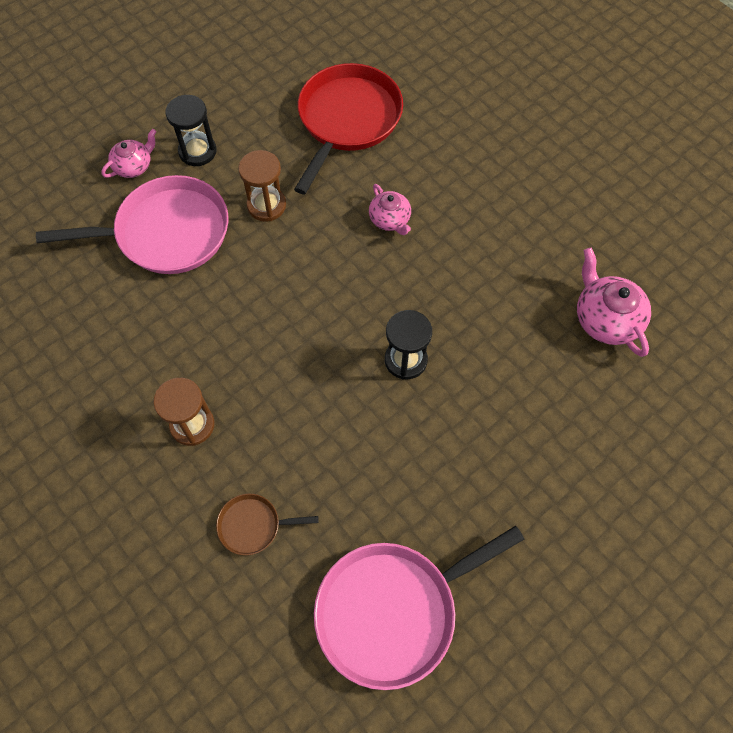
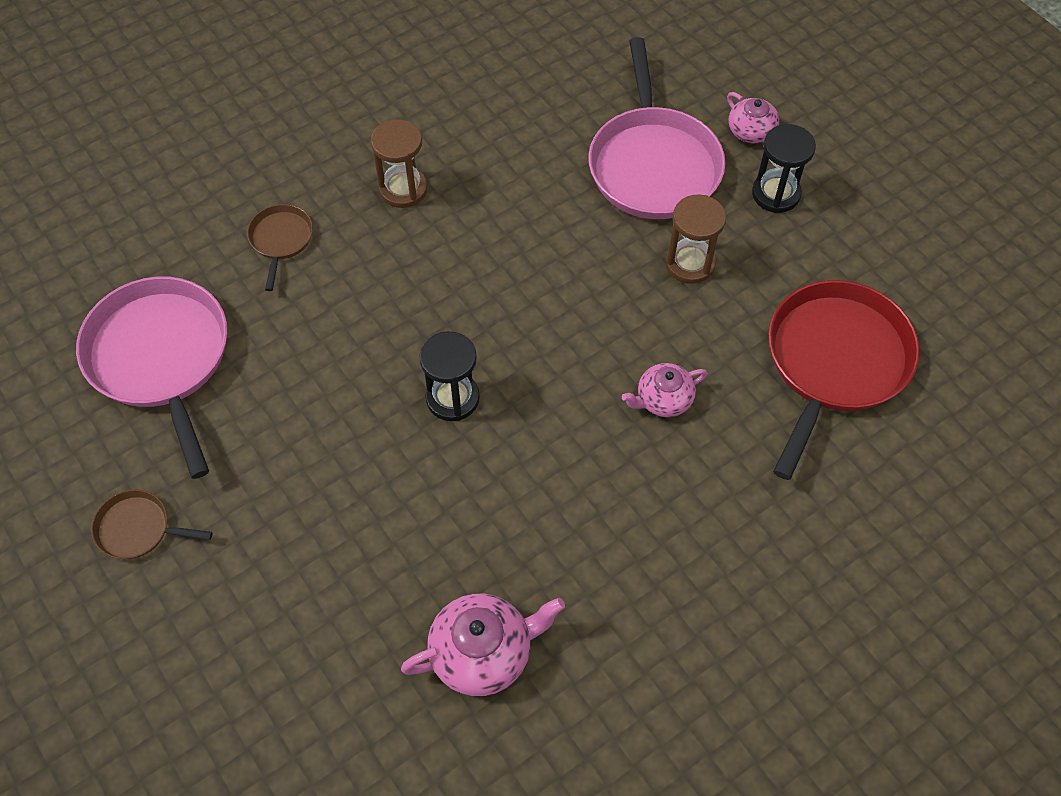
camera: 95 degrees right, 5 degrees down
red pan [294,63,403,194] -> red pan turned 90 degrees counterclockwise [768,280,920,480]
none -> brown pan [91,489,212,559]

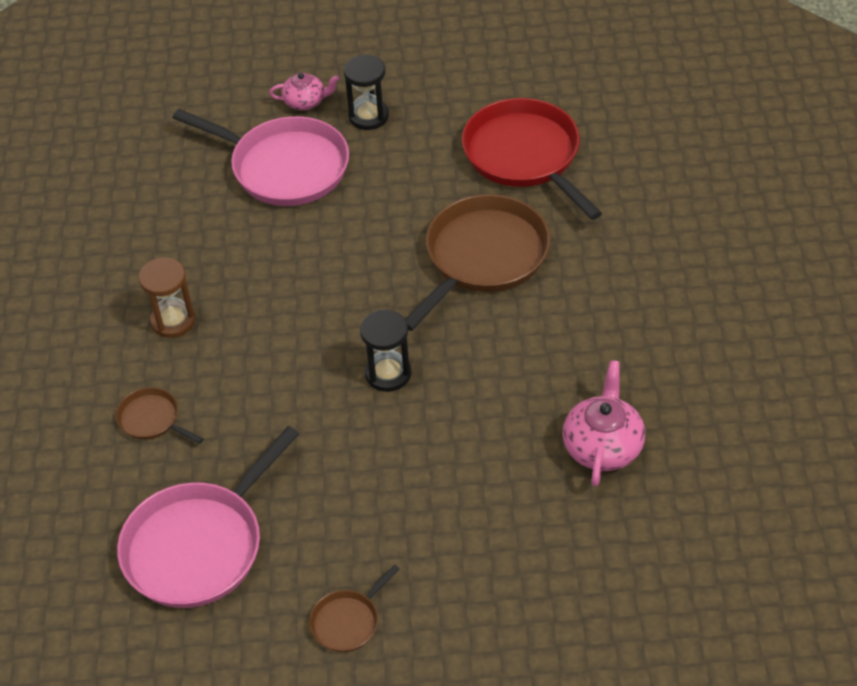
camera: 55 degrees left, 10 degrees down
pink pan [76,276,227,479] -> pink pan turned 60 degrees counterclockwise [117,426,299,608]
pink teapot [622,363,708,417] -> brown pan [405,194,550,331]
brown hourglass [665,194,726,284] -> none

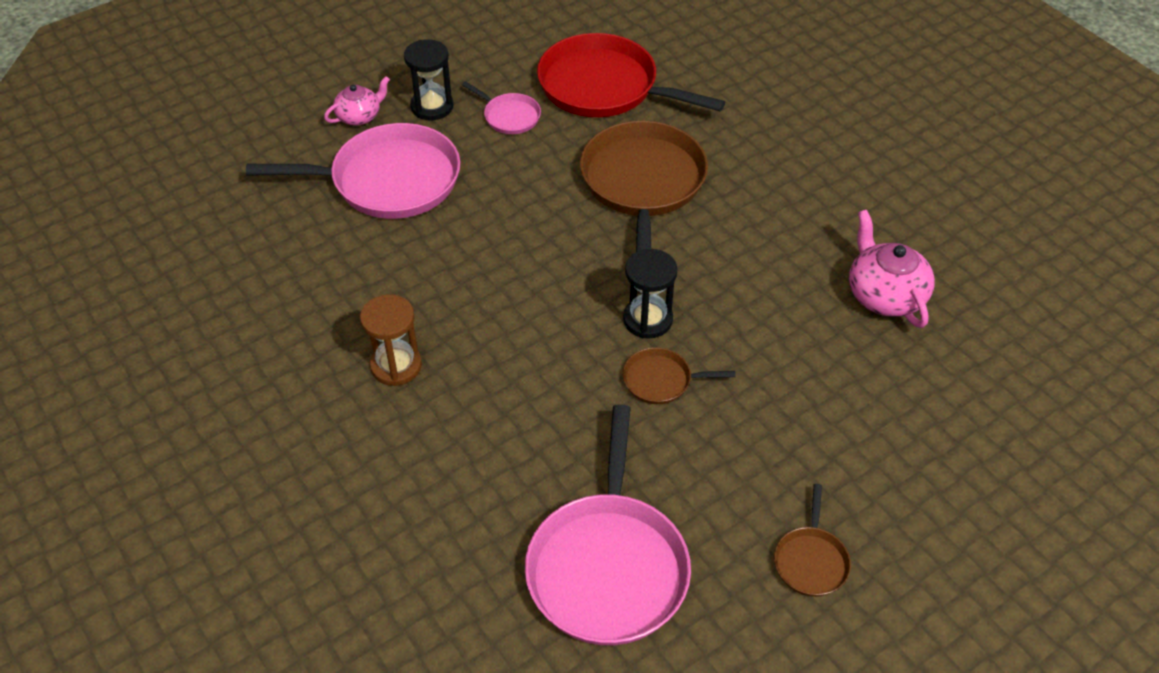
camera: 35 degrees left, 0 degrees up
brown pan [116,387,203,444] -> brown pan moved to [623,347,736,404]
none -> pink pan [462,81,541,134]

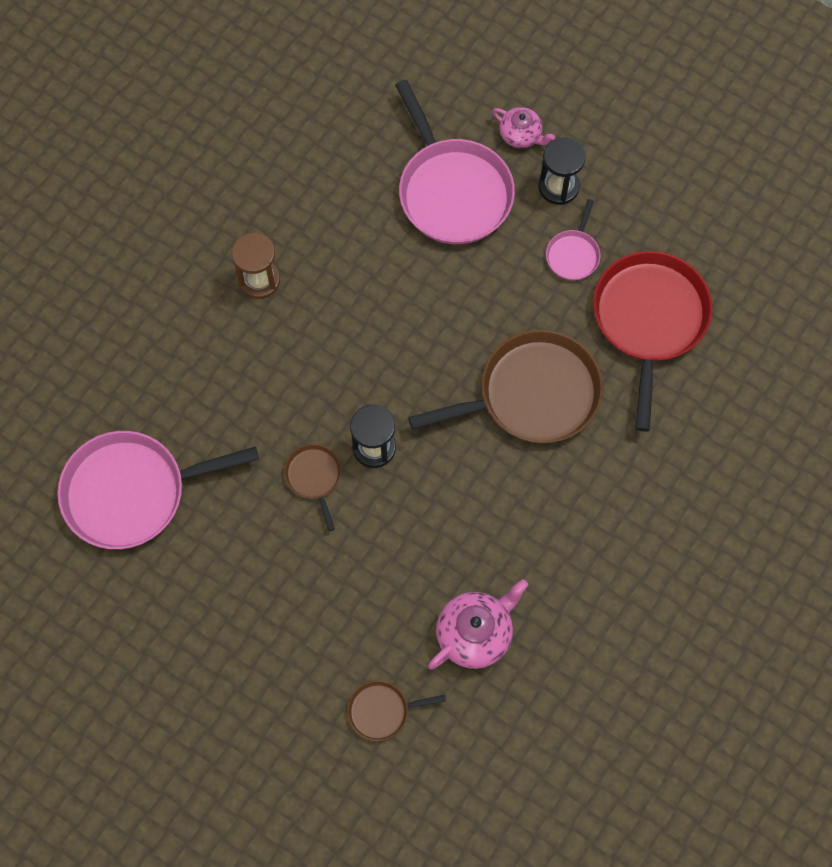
camera: 70 degrees right, 20 degrees up
brown pan [774,484,851,597] -> brown pan moved to [347,680,446,741]

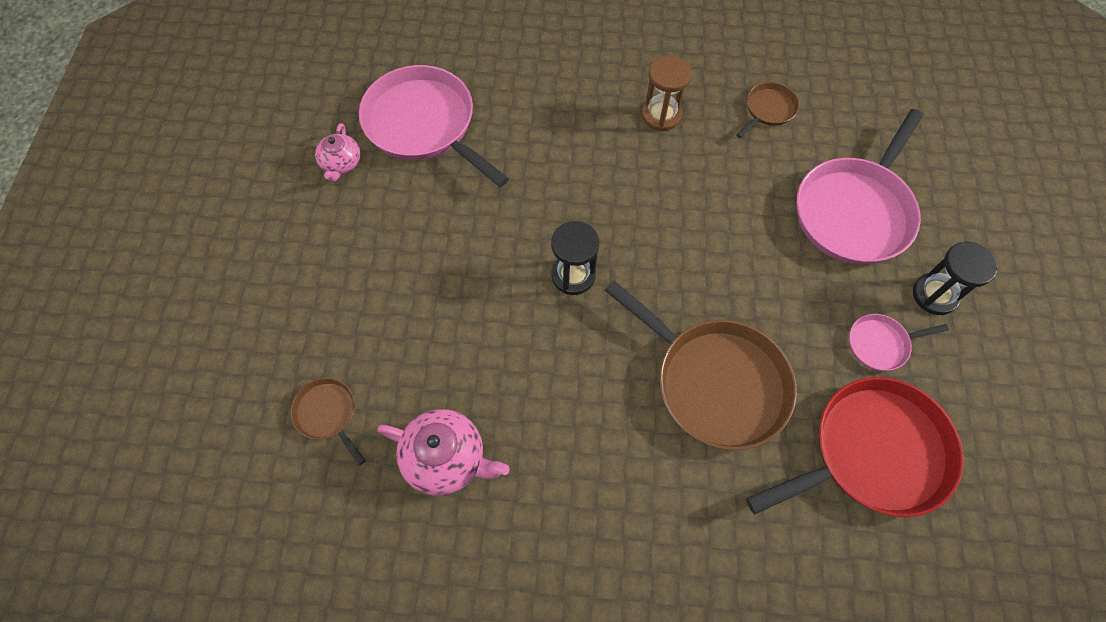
camera: 60 degrees right, 5 degrees down
brown pan [284,444,341,531] -> brown pan moved to [736,82,799,138]
pink teapot [492,107,555,148] -> pink teapot moved to [315,123,360,182]

